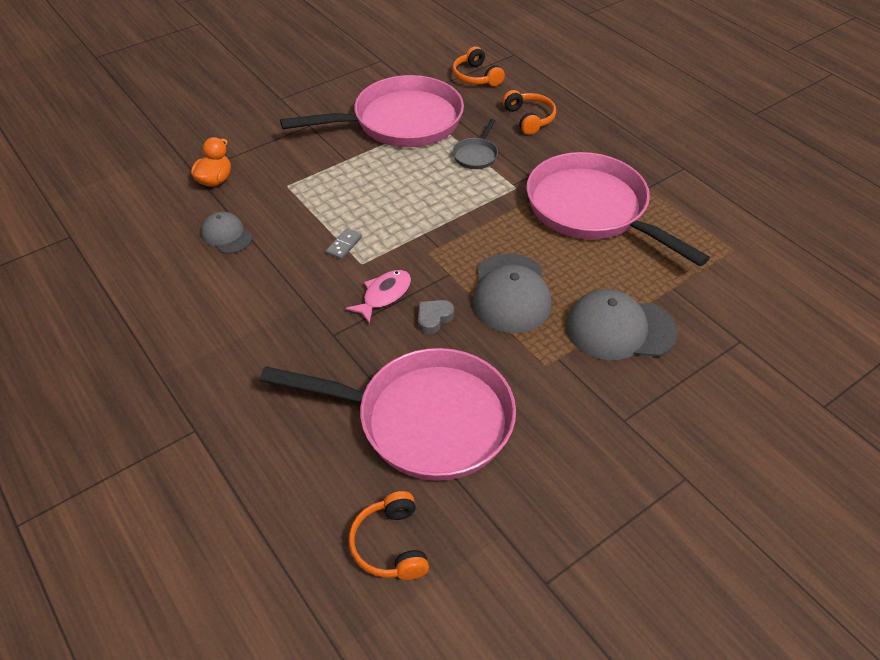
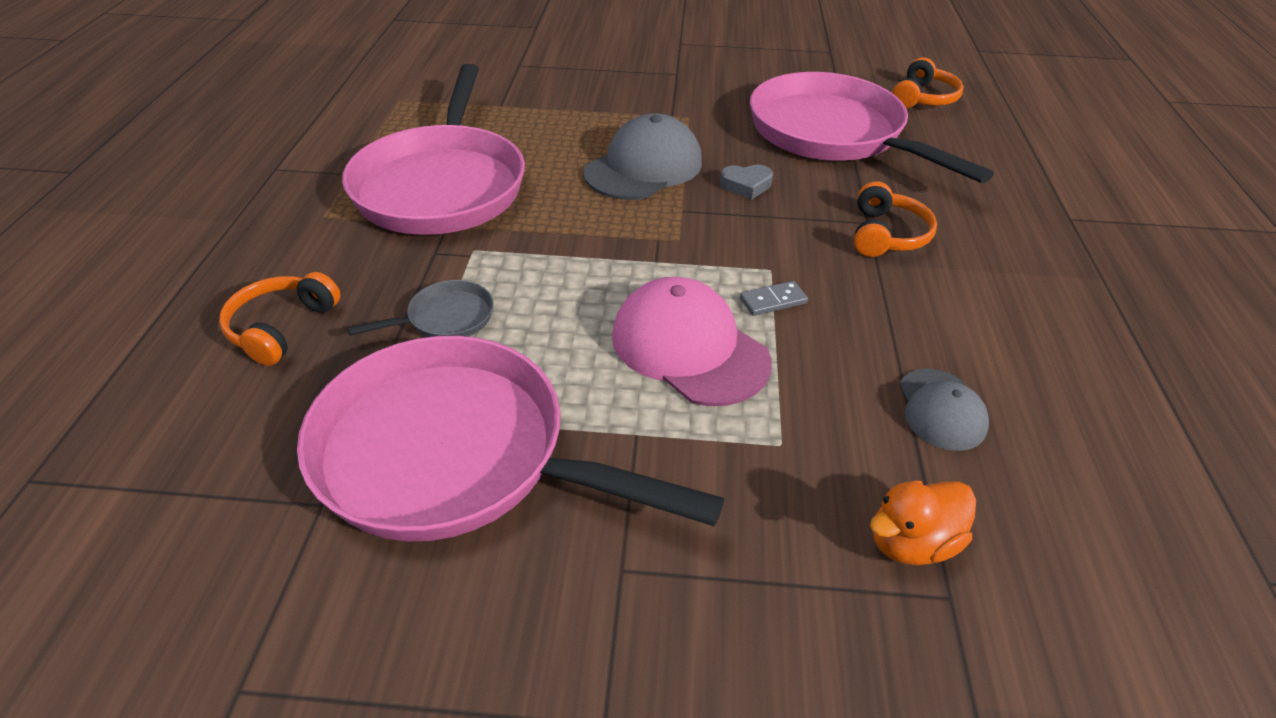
camera: 140 degrees left, 5 degrees down
pink fish [346,270,411,324] -> none
orange headphones [452,46,505,86] -> orange headphones moved to [854,181,937,257]
grey cap [566,289,678,360] -> none
none -> pink cap [612,277,772,406]

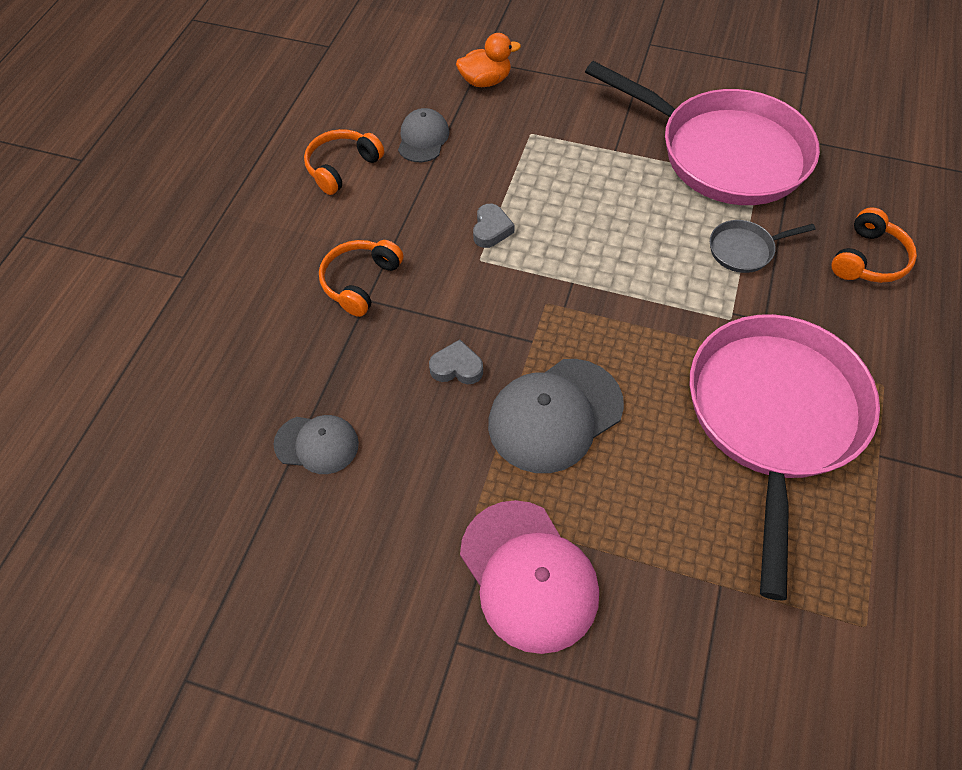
camera: 165 degrees left, 15 degrees up
pink cap [612,277,772,406] -> pink cap moved to [460,500,599,654]
grey domino [740,281,808,316] -> grey heart [473,204,515,248]
pink pan [750,72,994,183] -> grey cap [273,415,359,474]
orange headphones [892,57,964,108] -> orange headphones moved to [304,129,384,195]

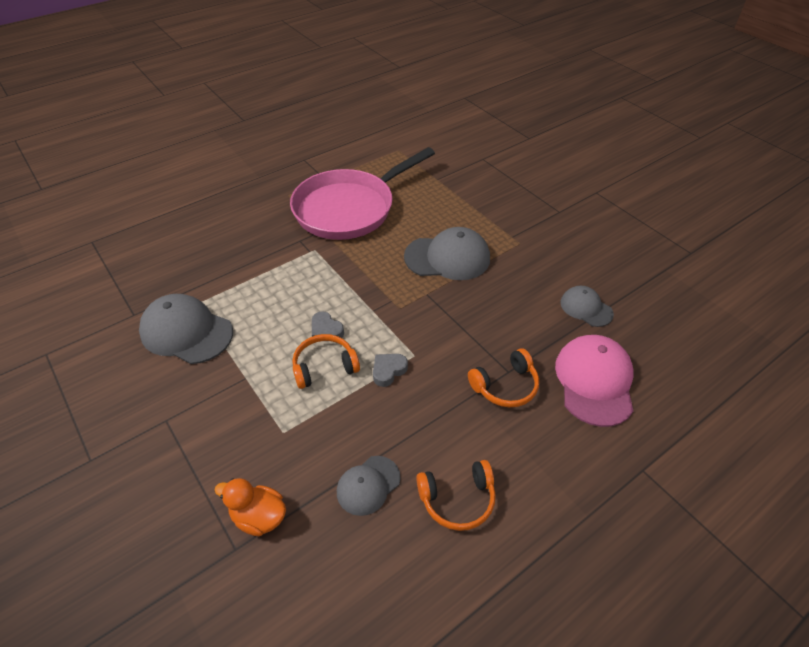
camera: 145 degrees left, 10 degrees down
grey heart [429,340,483,384] -> grey heart moved to [312,311,344,338]
pink cap [460,500,599,654] -> pink cap moved to [555,335,634,427]
pink pan [585,61,820,205] -> grey cap [139,294,233,364]
grey pan [710,220,816,273] -> none
orange headphones [831,207,917,283] -> orange headphones moved to [292,334,360,389]

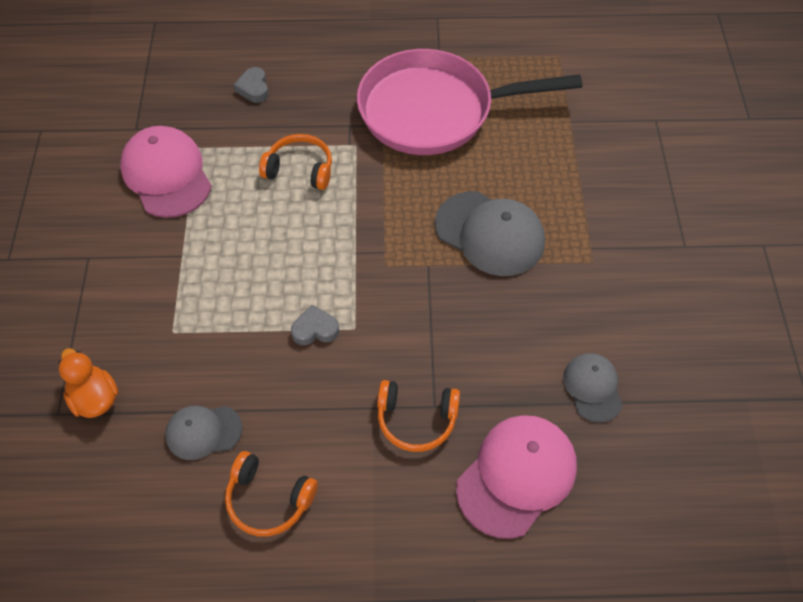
camera: 35 degrees right, 10 degrees up
grey cap [139,294,233,364] -> pink cap [120,126,212,218]
orange headphones [292,334,360,389] -> orange headphones moved to [259,134,332,190]
grey heart [312,311,344,338] -> grey heart moved to [234,67,269,103]

